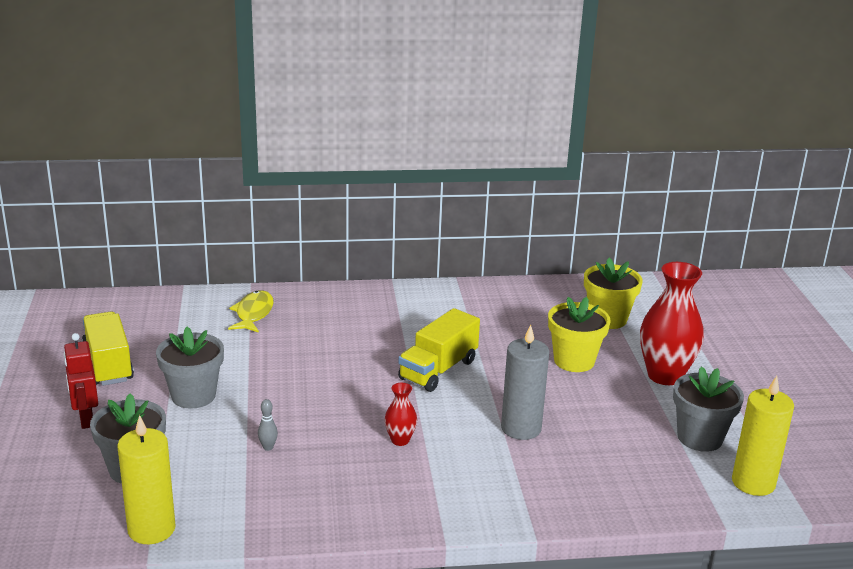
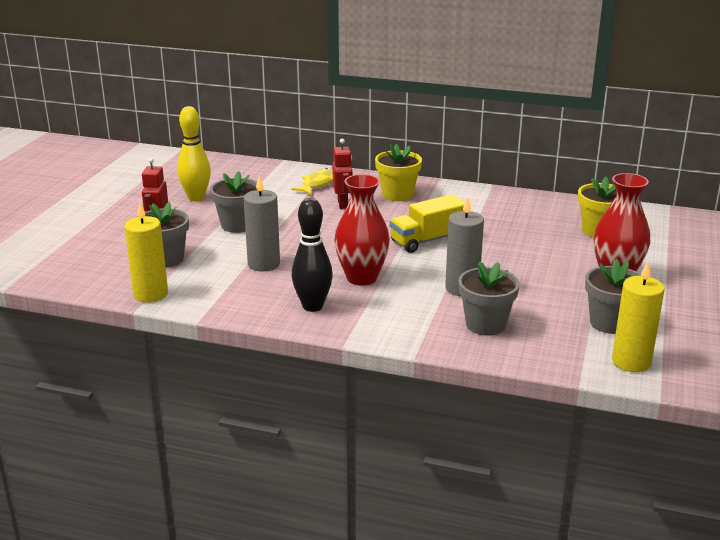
camera: 25 degrees right, 0 degrees up
yellow truck [82,311,134,386] -> yellow bowling pin [177,106,211,201]
grey bowling pin [258,399,278,451] -> grey candle [244,176,280,271]
red vase [385,383,417,446] -> red vase [334,174,390,286], size x2.10
yellow flower pot [548,297,611,372] -> yellow flower pot moved to [375,144,422,201]
none -> black bowling pin [291,198,333,312]
none -> red robot [332,138,353,209]
none -> grey flower pot [458,262,520,336]

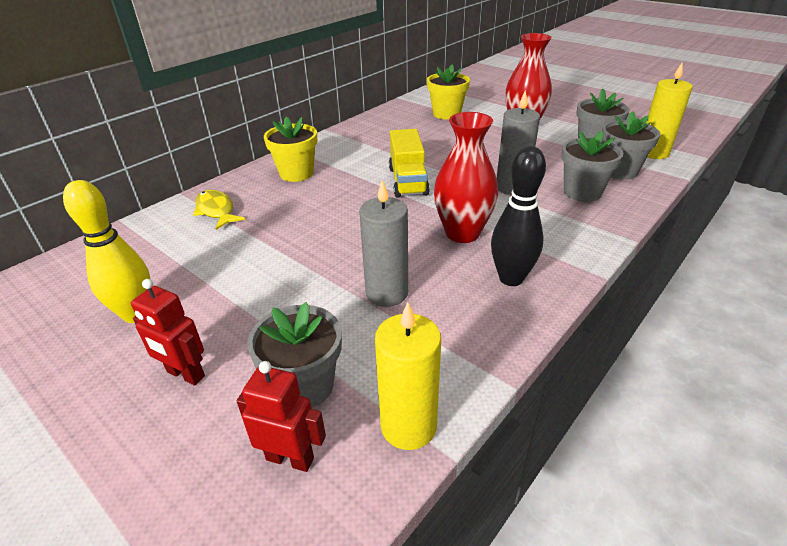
camera: 65 degrees left, 10 degrees up
grey flower pot [210,171,257,233] -> grey flower pot moved to [602,111,661,180]
red robot [332,138,353,209] -> red robot moved to [237,361,326,472]

